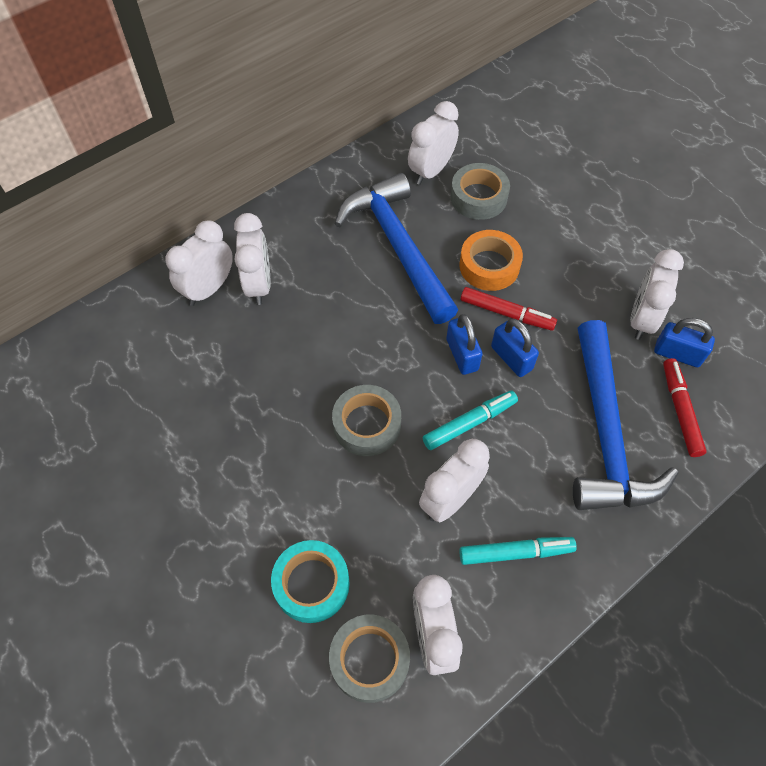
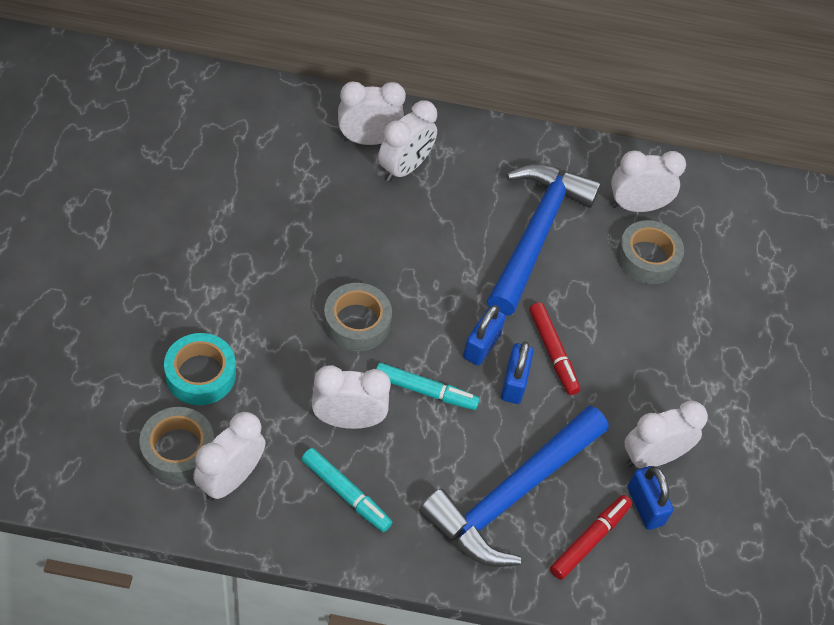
camera: 40 degrees right, 5 degrees down
orange tape [459,230,523,291] -> none

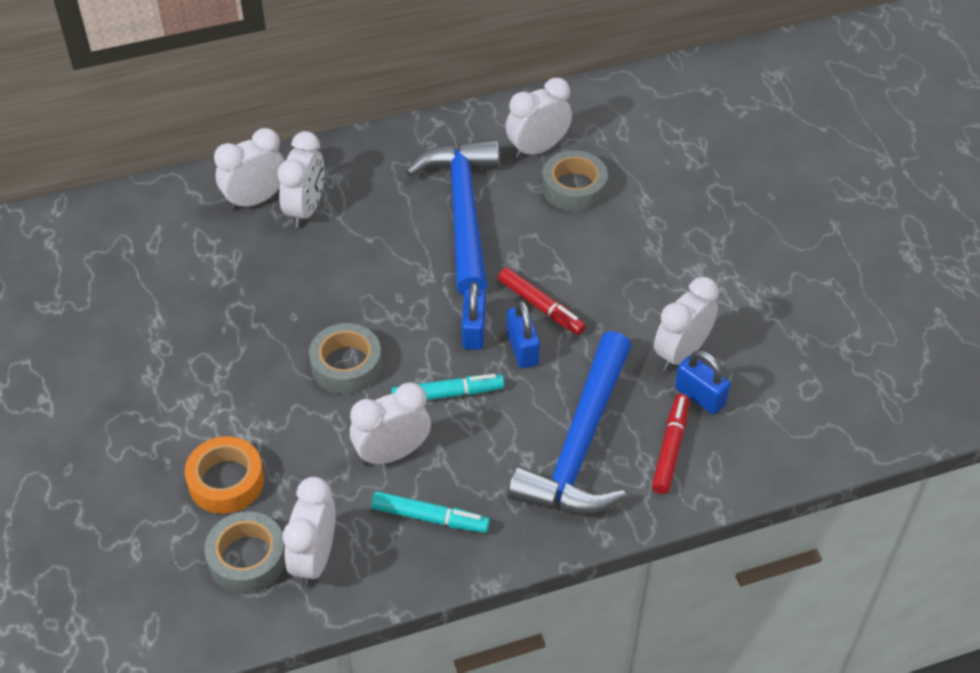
camera: 20 degrees left, 5 degrees down
turquoise tape [164,333,236,405] -> orange tape [185,436,264,514]

